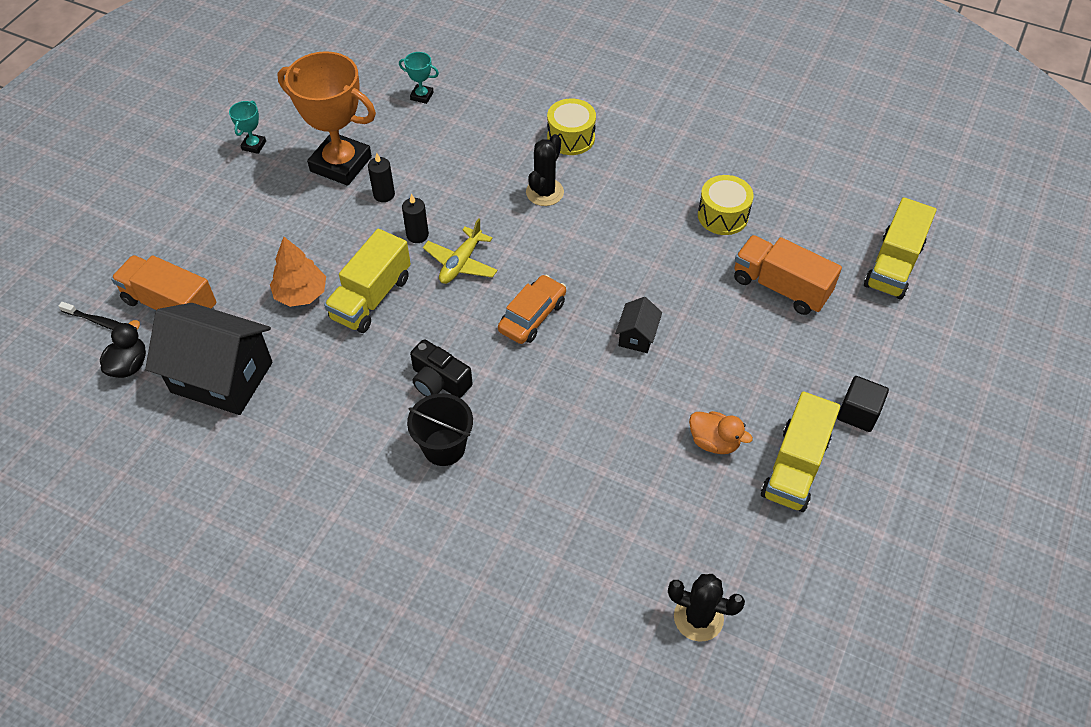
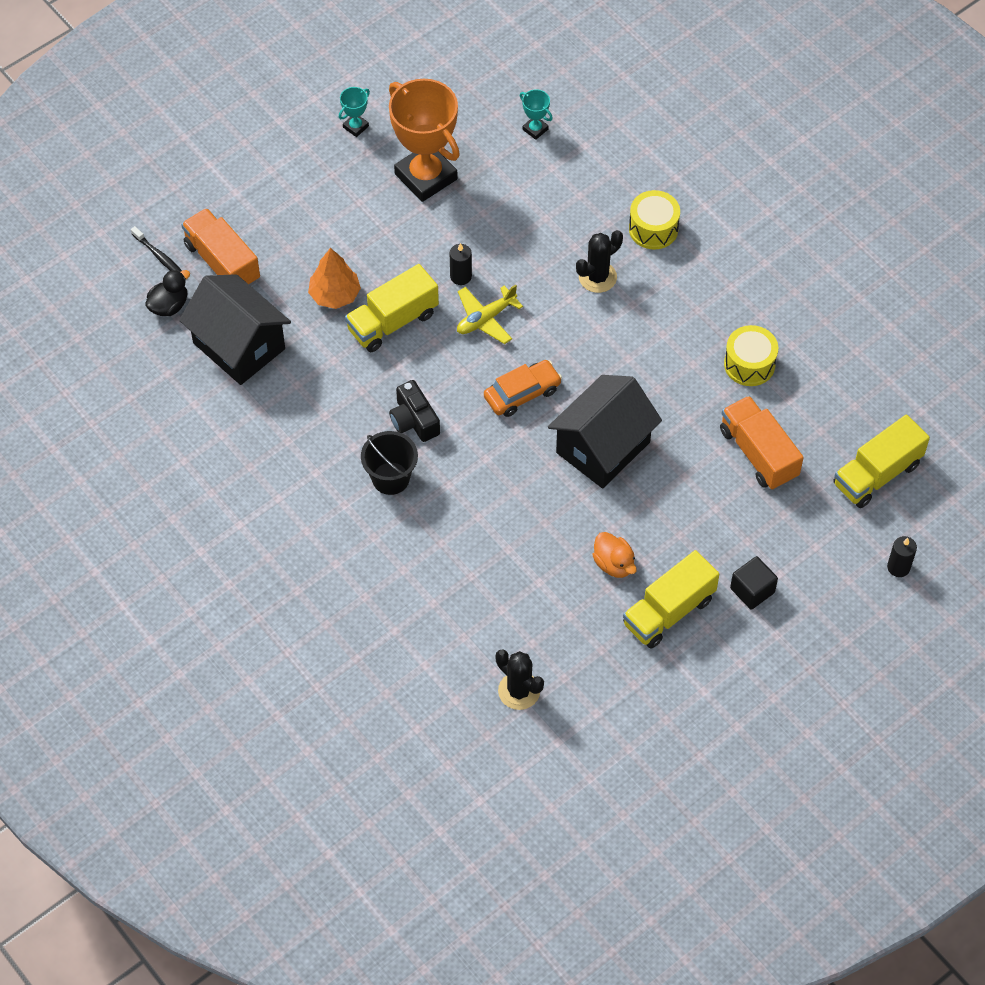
camera: 25 degrees right, 5 degrees up
black candle [368,153,395,202] -> black candle moved to [887,536,917,577]
black house [615,297,662,353] -> black house [548,375,662,488], size x2.20

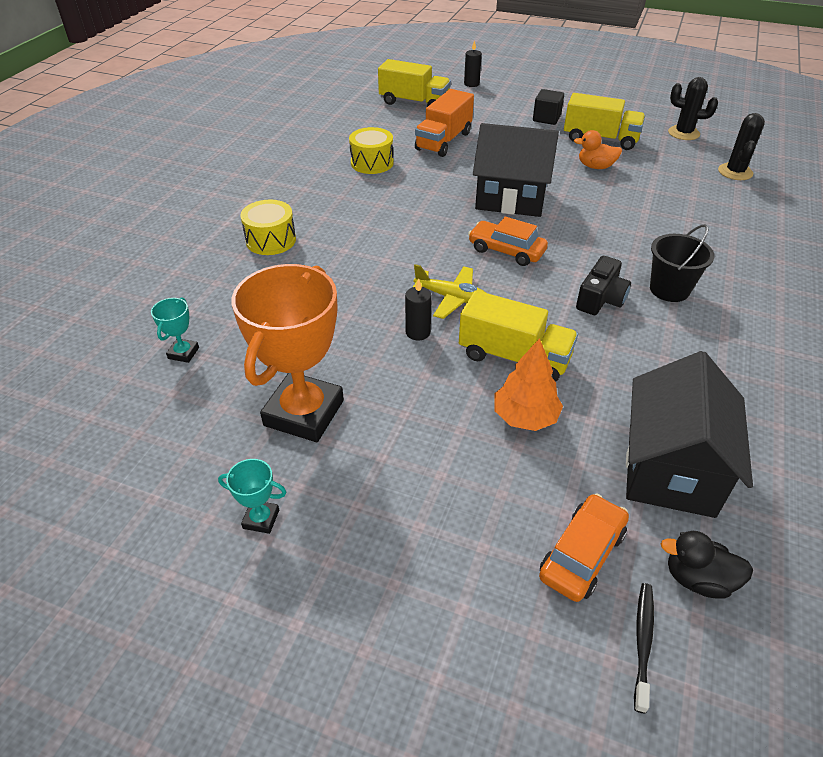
camera: 120 degrees left, 15 degrees down
orange truck [181,208,260,286] -> orange car [539,494,629,602]
black cactus [576,230,623,293] -> black cactus moved to [668,77,718,140]
orange duck [593,532,637,578] -> orange duck turned 105 degrees counterclockwise [574,130,622,169]

